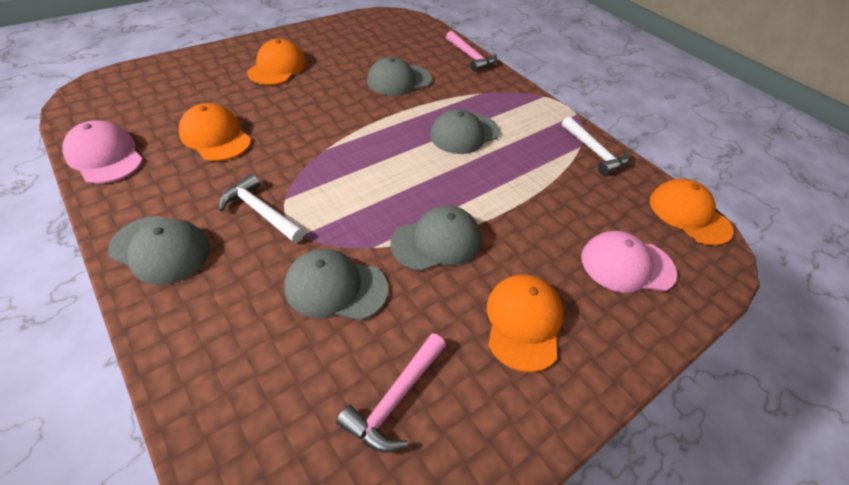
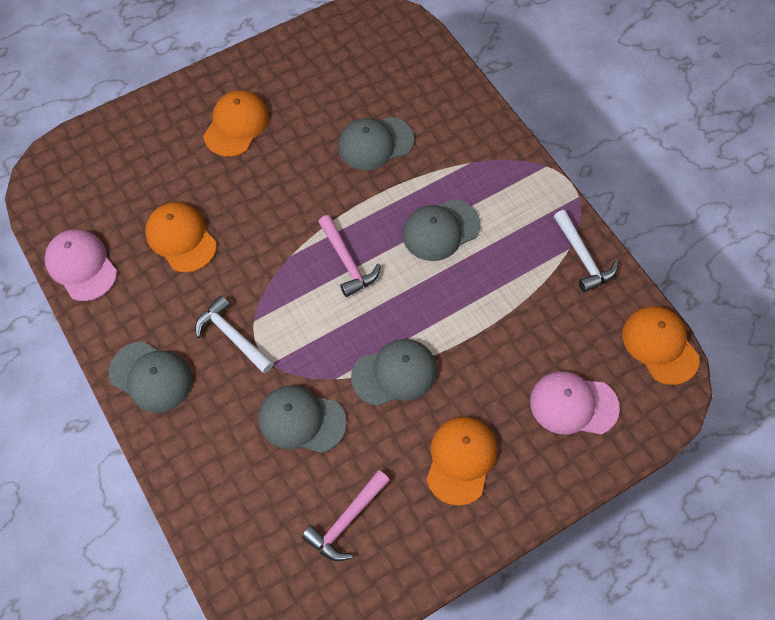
camera: 10 degrees right, 15 degrees up
pink hammer [446,31,497,72] -> pink hammer moved to [318,215,381,297]

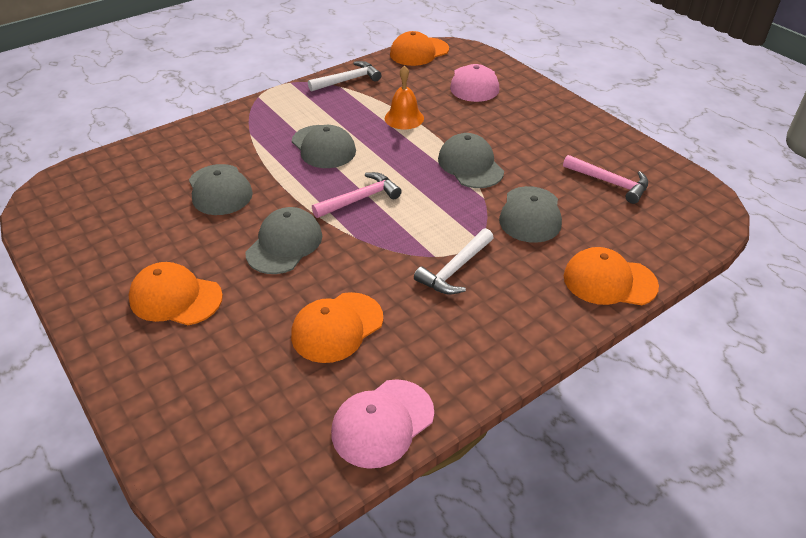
camera: 95 degrees left, 20 degrees down
grey cap [109,341,192,413] -> grey cap moved to [246,207,322,274]
orange cap [426,417,497,506] -> orange cap moved to [564,247,659,305]
none -> orange bell [385,66,424,129]

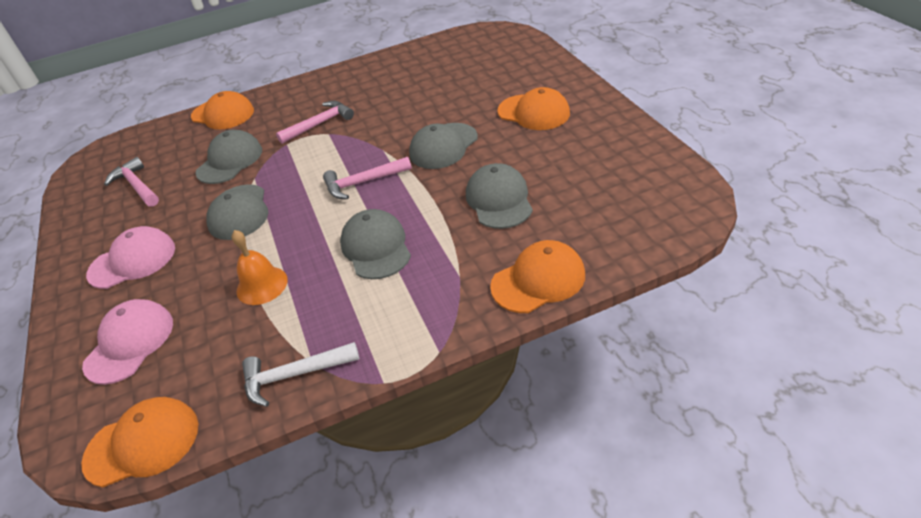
camera: 160 degrees left, 0 degrees up
orange cap [291,292,383,363] -> orange cap moved to [490,240,585,313]
pink cap [331,379,434,469] -> pink cap moved to [86,226,175,289]
white hammer [414,228,494,295] -> pink hammer [276,101,354,144]

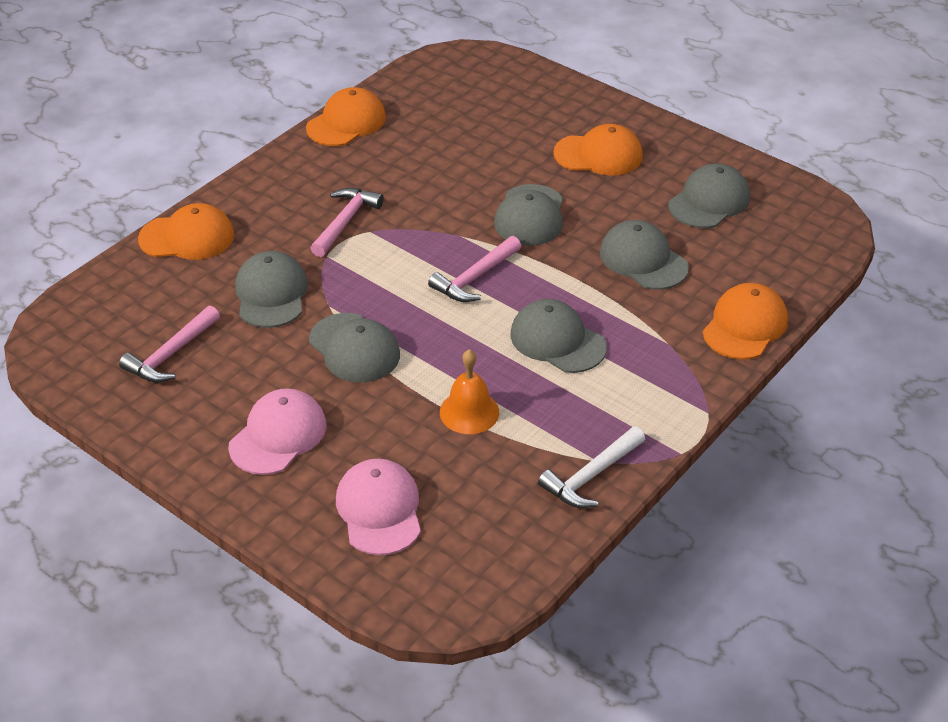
camera: 35 degrees left, 0 degrees up
orange cap [81,397,198,487] -> orange cap moved to [306,87,386,146]
pink hammer [104,157,159,207] -> pink hammer turned 75 degrees counterclockwise [119,305,220,383]
none -> grey cap [668,163,750,228]

